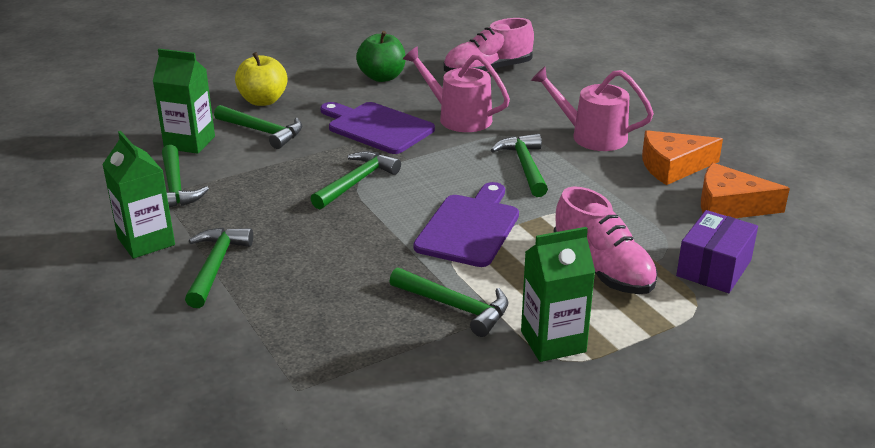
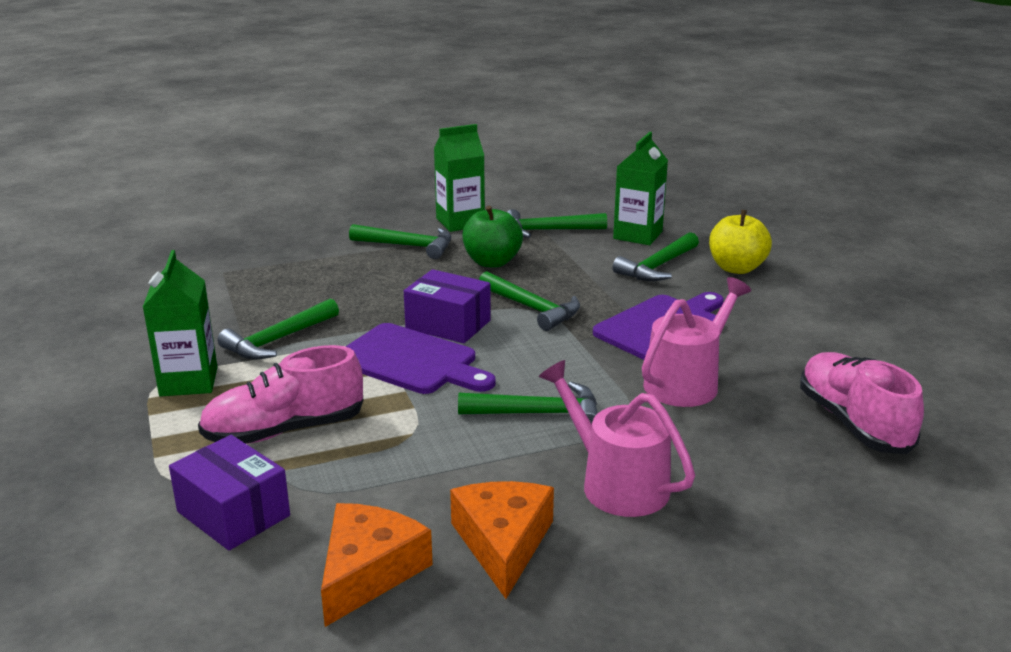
camera: 100 degrees right, 5 degrees down
green apple [356,31,406,82] -> green apple moved to [462,206,523,268]
pink watering can [531,66,654,151] -> pink watering can turned 75 degrees counterclockwise [538,360,695,517]
none -> purple box [404,269,491,344]

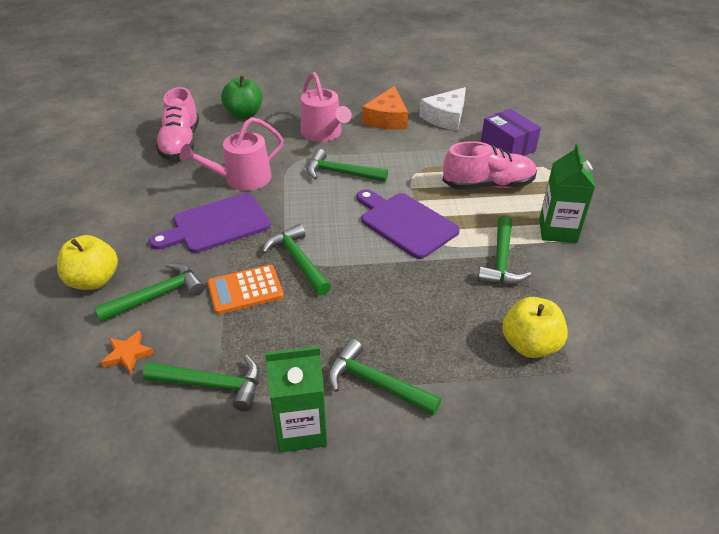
camera: 165 degrees left, 15 degrees up
green hammer [218,298,339,360] -> green hammer turned 135 degrees clockwise [478,215,532,285]
orange cheese [321,503,433,627] -> white cheese [419,87,466,131]
purple box [404,269,491,344] -> none
green apple [462,206,523,268] -> green apple moved to [221,76,262,119]
green carton [613,132,668,245] -> orange star [101,331,154,374]
none -> orange calculator [207,265,284,314]
none -> yellow apple [502,297,568,358]

